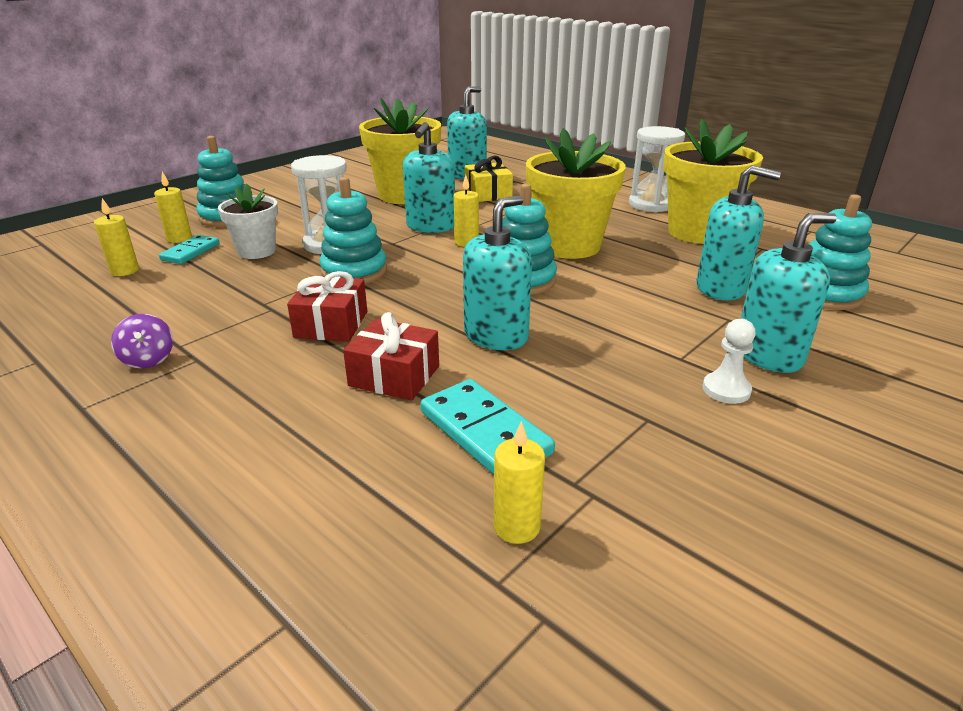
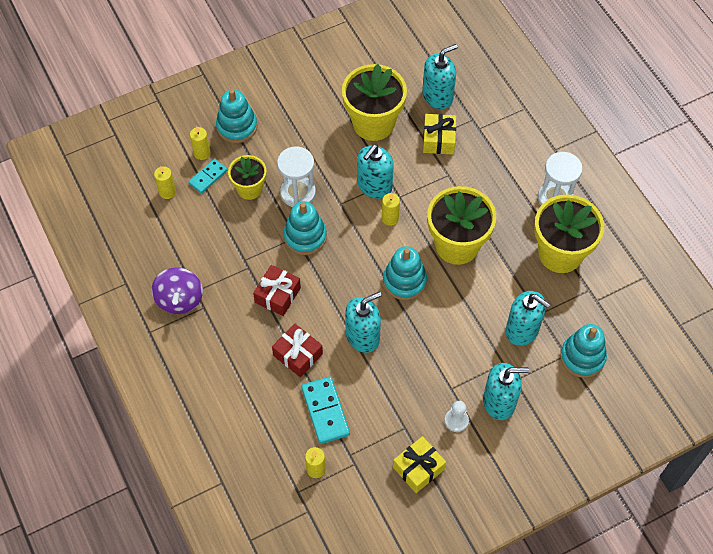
camera: 20 degrees right, 30 degrees up
purple spinning top [111,314,173,368] -> purple spinning top [152,267,203,314], size x1.72
white flower pot [218,183,278,259] -> yellow flower pot [228,155,266,200]
none -> yellow gift [393,436,446,493]

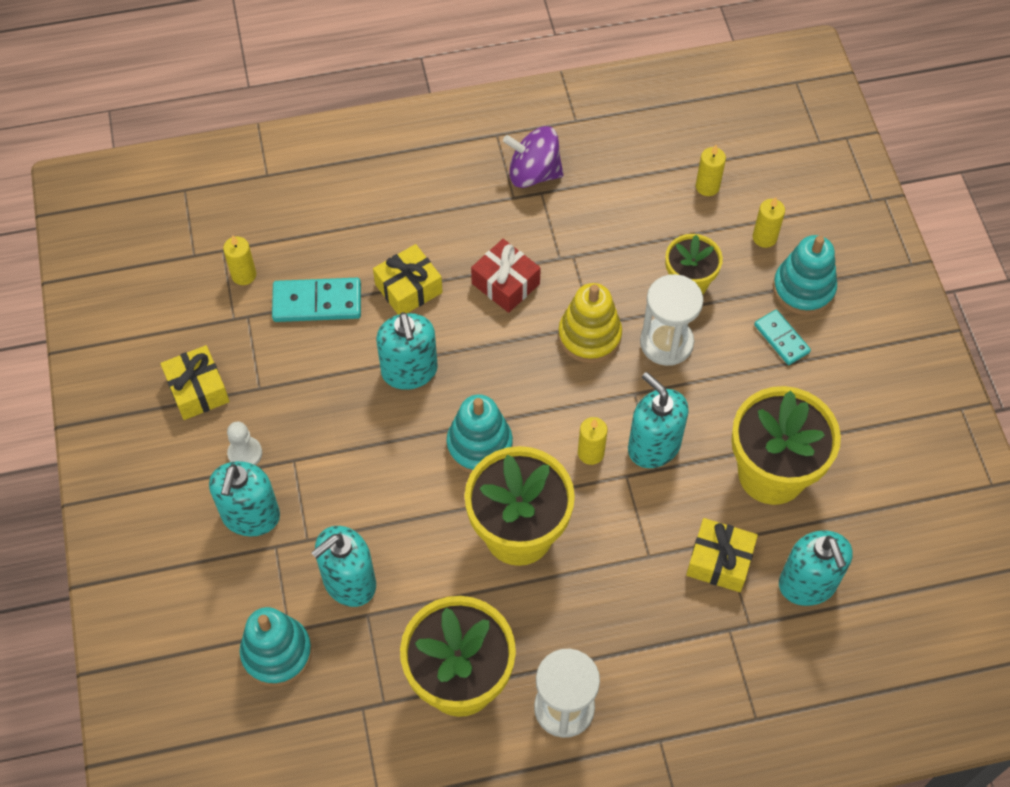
camera: 105 degrees right, 0 degrees up
turquoise domino [188,159,227,194] -> turquoise domino moved to [754,310,811,365]
red gift [272,323,323,377] -> yellow gift [373,244,443,315]
turquoise stacking toy [284,201,327,255] -> yellow stacking toy [558,283,622,363]

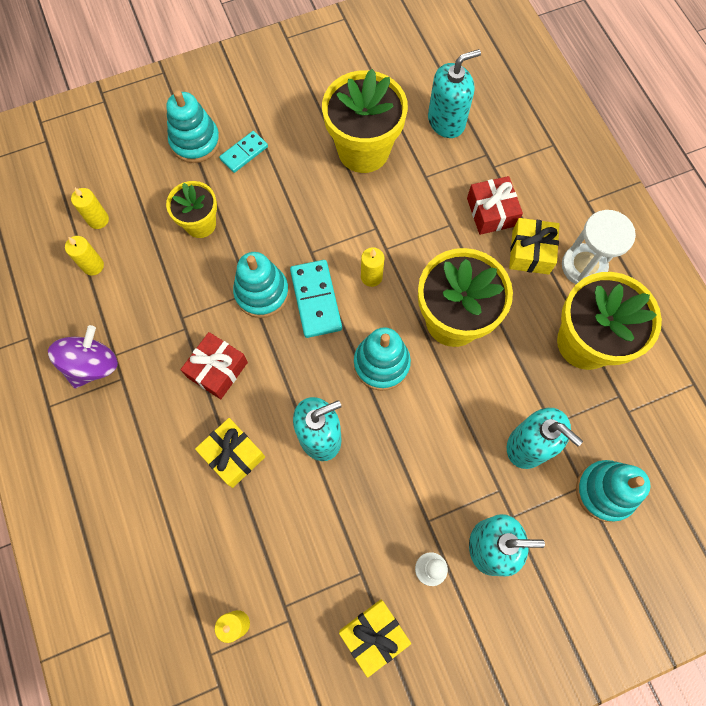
camera: 100 degrees left, 10 degrees up
turquoise domino [272,278,361,322] -> turquoise domino moved to [290,260,342,338]
purple spinning top [503,126,564,188] -> purple spinning top turned 150 degrees counterclockwise [48,325,118,388]
yellow stacking toy [558,283,622,363] -> turquoise stacking toy [233,252,289,318]
turquoise soap dispenser [628,372,689,468] -> none
white hourglass [640,274,704,366] -> none
yellow gift [686,518,758,592] -> yellow gift moved to [509,218,560,275]
yellow candle [753,197,785,248] -> yellow candle moved to [65,236,104,275]
none -> red gift [467,176,523,235]

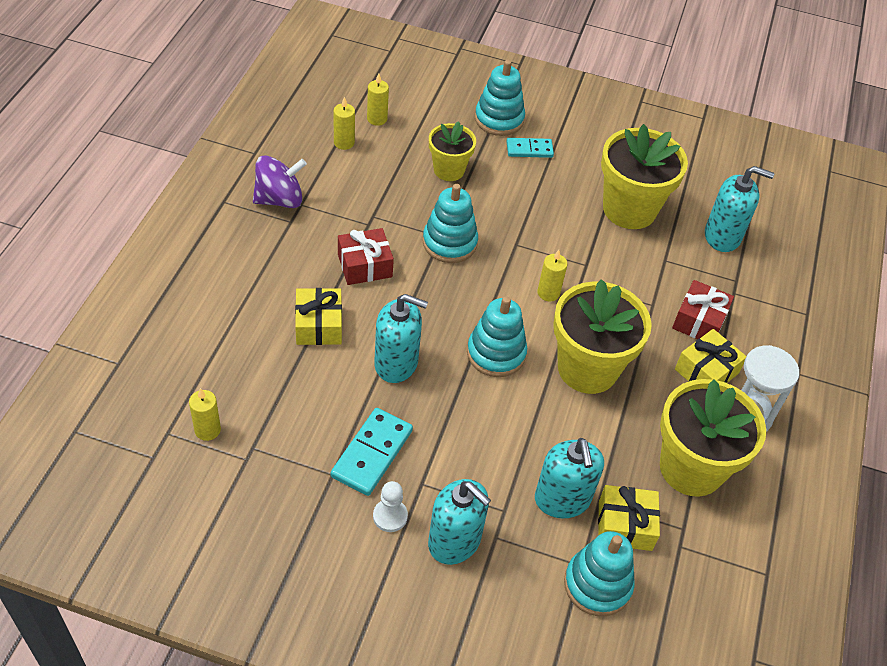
camera: 35 degrees right, 20 degrees down
turquoise domino [290,260,342,338] -> turquoise domino moved to [331,408,413,496]
yellow gift [339,599,411,678] -> yellow gift moved to [598,485,660,551]

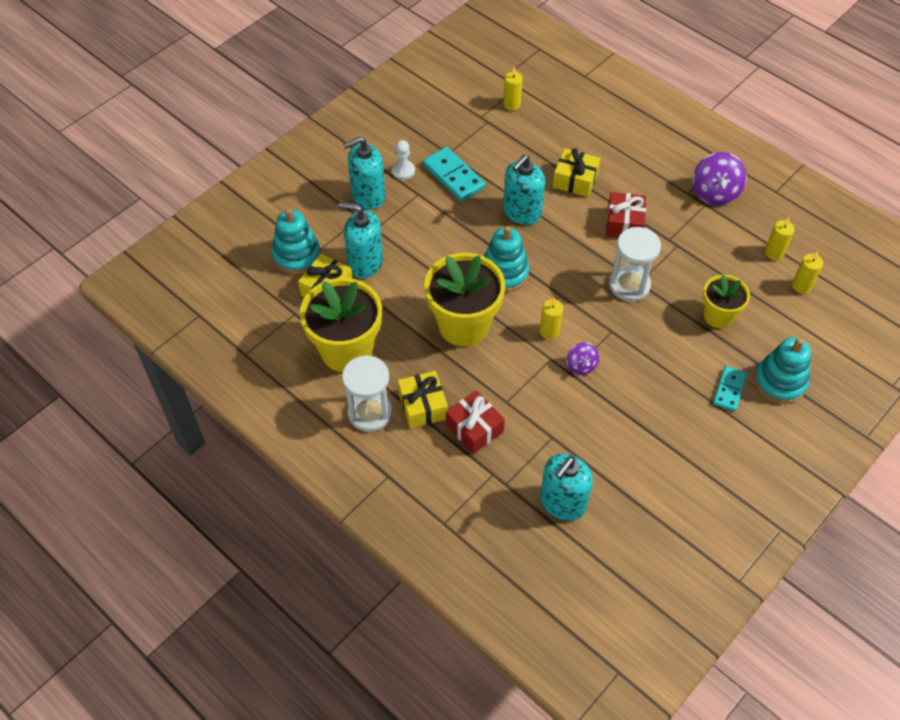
camera: 120 degrees right, 5 degrees up
turquoise stacking toy [423,184,478,263] -> white hourglass [609,227,661,302]
yellow flower pot [601,124,688,229] -> none
none -> purple spinning top [567,342,599,375]

